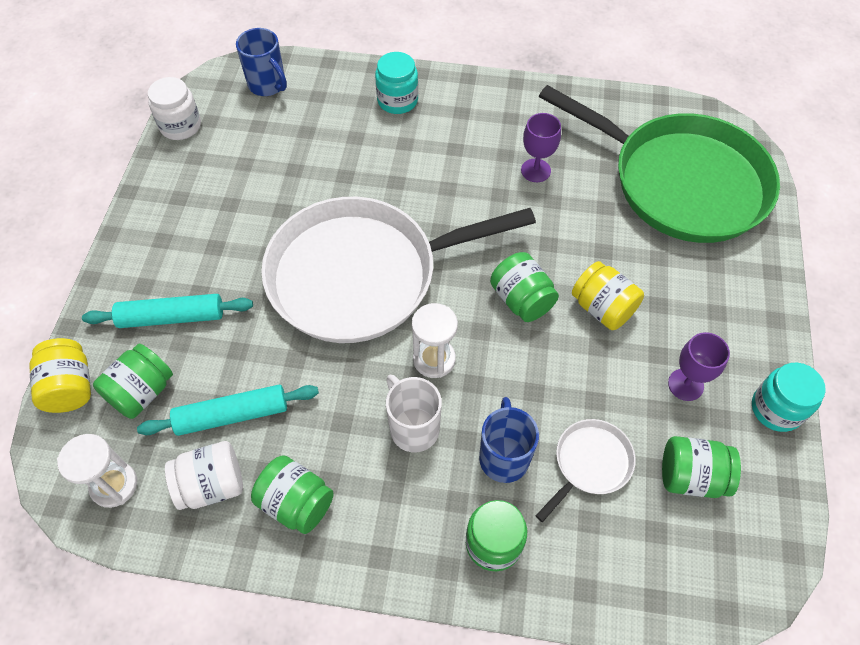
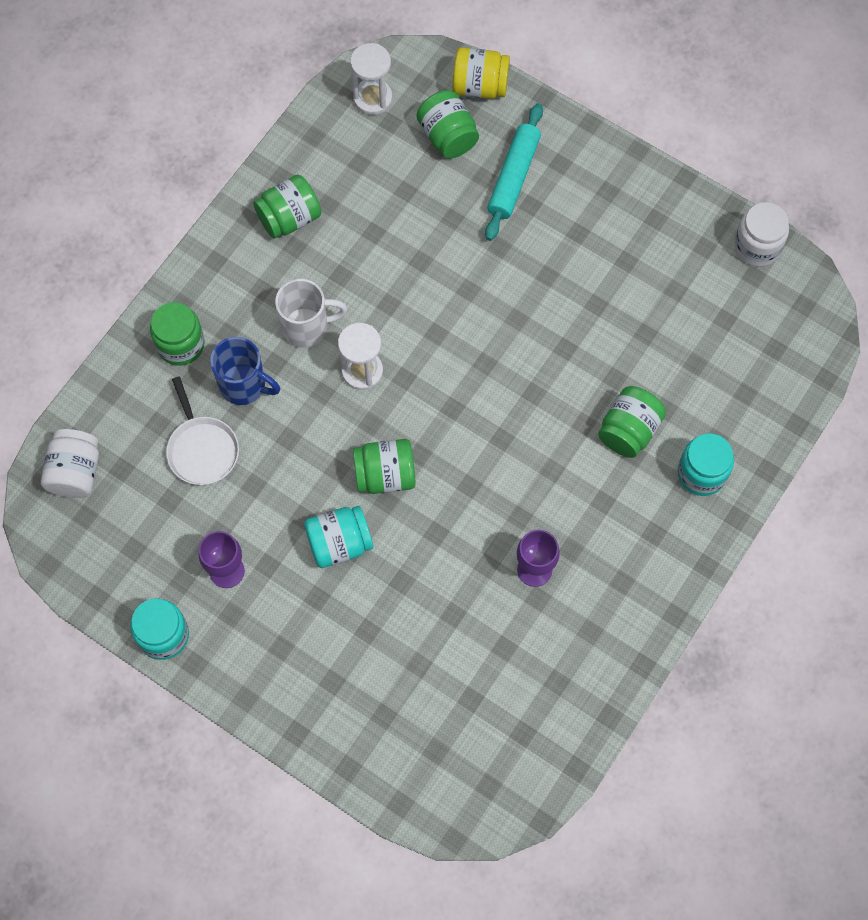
camera: 115 degrees right, 10 degrees up
turquoise rolling pin [137,385,319,436] -> none
white jar [165,441,243,510] -> white jar moved to [41,429,99,498]
blue mug [236,28,287,96] -> none
white pan [261,197,536,343] -> none
green pan [539,85,780,243] -> none
yellow jar [572,261,644,330] -> turquoise jar [304,506,373,568]
green jar [662,436,741,498] -> green jar moved to [598,386,666,458]

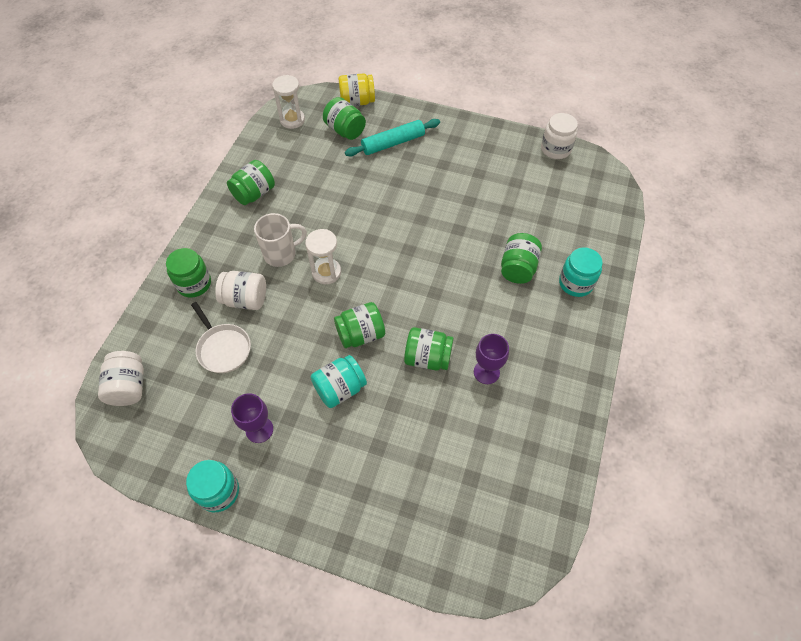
camera: 15 degrees left, 10 degrees down
blue mug [210,337,280,405] -> white jar [215,271,266,310]
turquoise rolling pin [485,103,543,241] -> turquoise rolling pin turned 60 degrees clockwise [345,119,440,157]
none -> green jar [404,327,453,370]

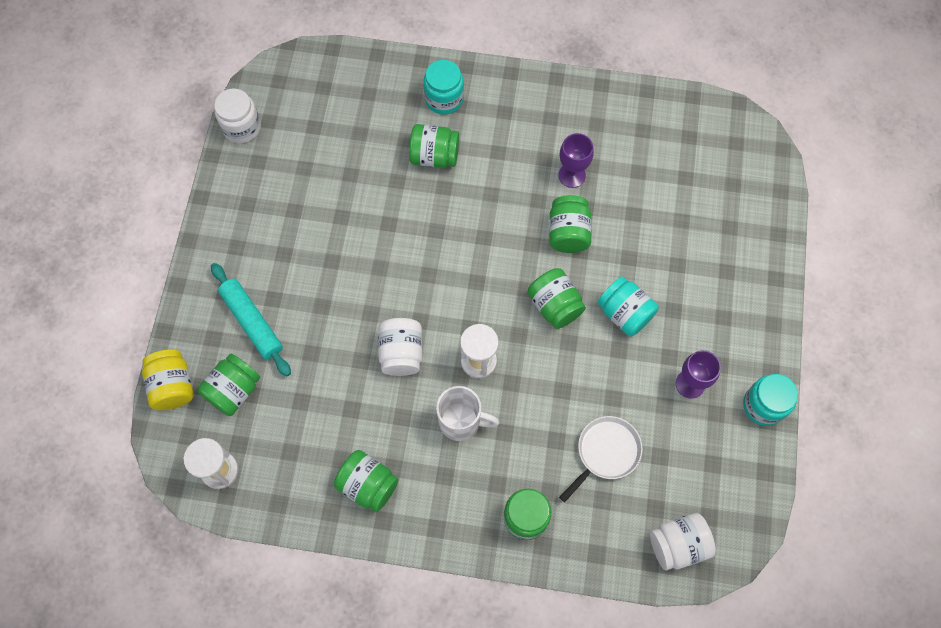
camera: 100 degrees left, 10 degrees up
white jar [215,271,266,310] -> white jar moved to [378,318,422,376]
white mug [254,213,307,267] -> white mug turned 135 degrees clockwise [436,386,500,441]

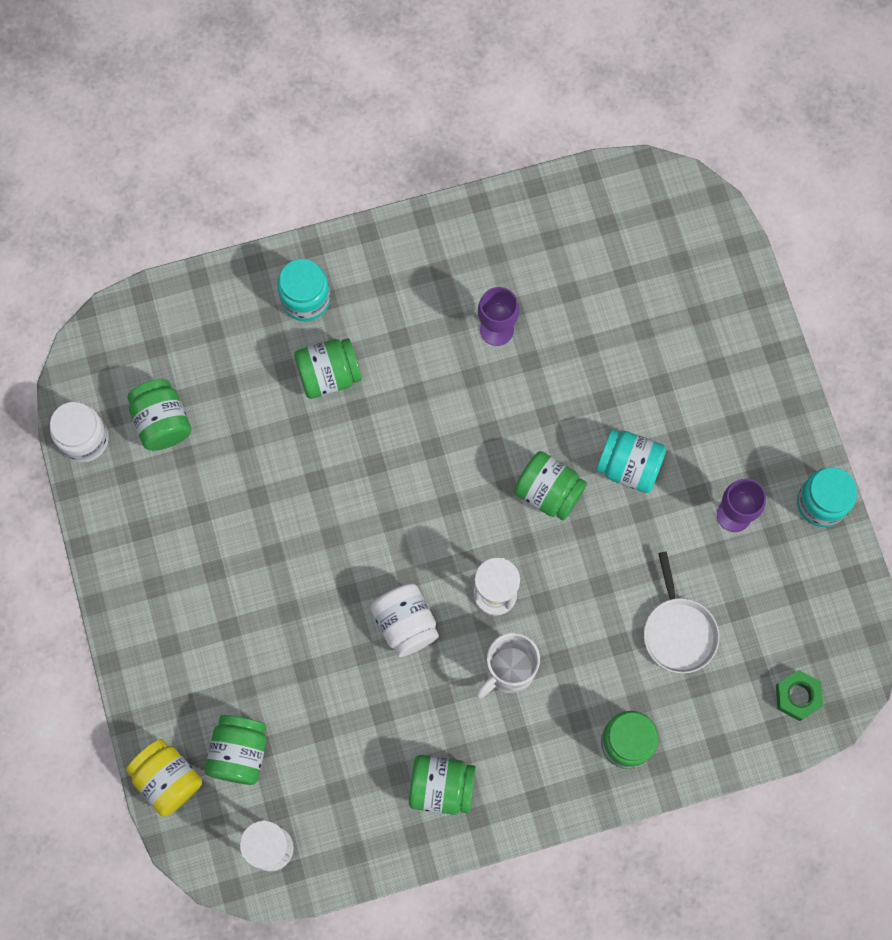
camera: 25 degrees left, 5 degrees up
turquoise rolling pin [211,263,291,377] -> none
white mug [436,386,500,441] -> white mug turned 150 degrees clockwise [475,633,540,698]
green jar [549,195,592,253] -> green jar moved to [127,379,191,451]
white pan [559,416,643,502] -> white pan turned 150 degrees clockwise [644,551,719,673]
white jar [650,513,716,571] -> green nut [776,670,823,721]

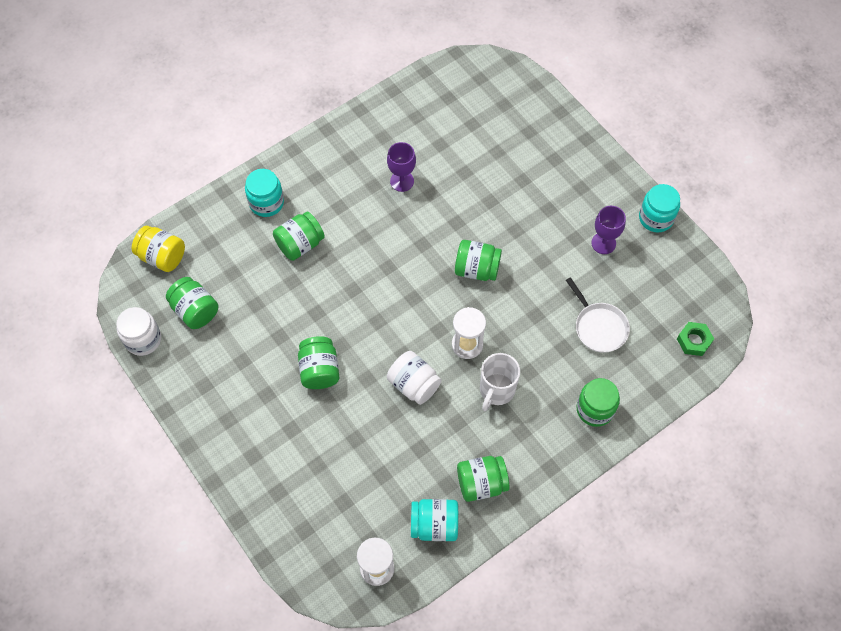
camera: 20 degrees left, 10 degrees down
yellow jar [126,739,202,817] -> yellow jar moved to [132,226,185,272]
green jar [205,715,266,785] -> green jar moved to [298,336,340,389]
turquoise jar [596,429,666,493] -> turquoise jar moved to [411,499,458,541]

